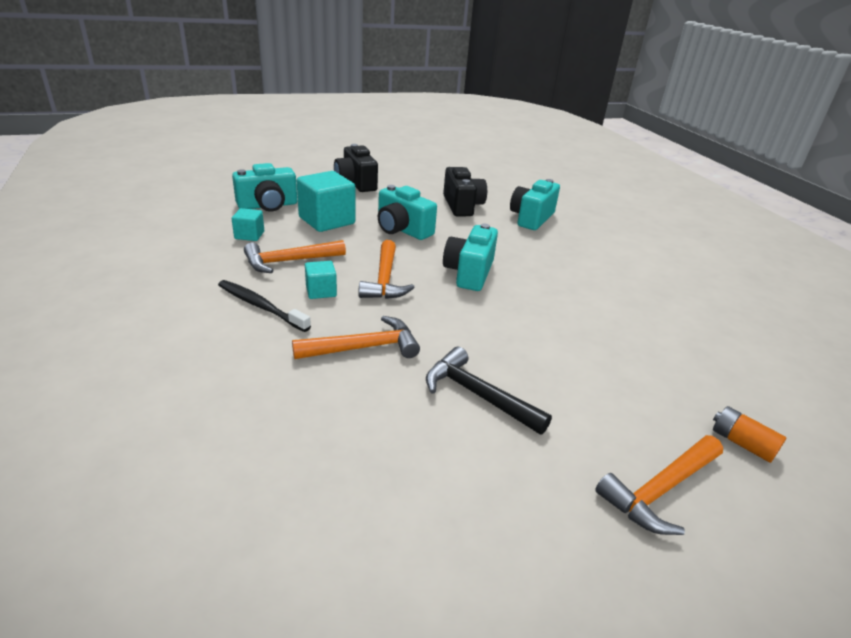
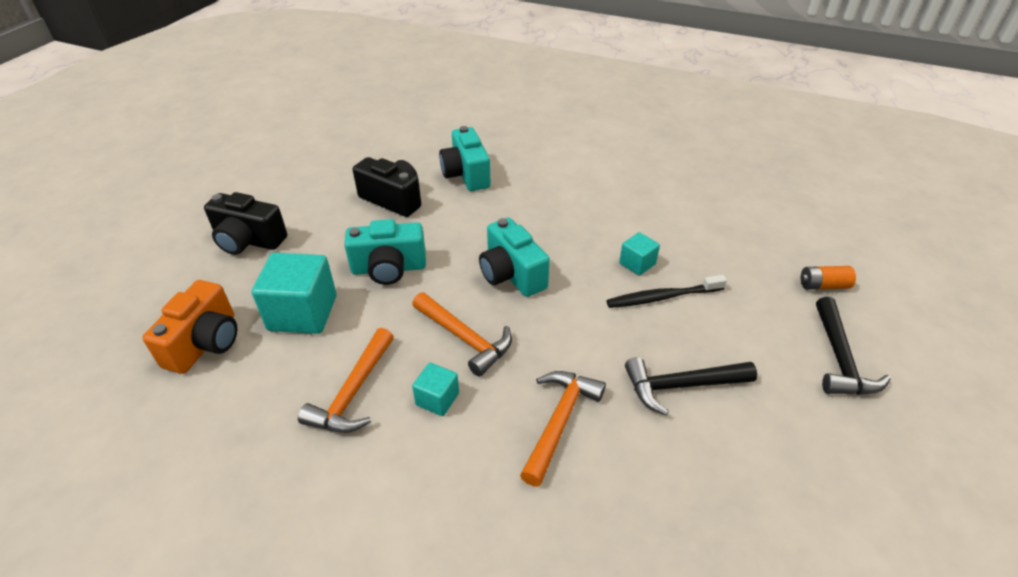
camera: 45 degrees left, 10 degrees up
black toothbrush [218,280,311,332] -> black toothbrush moved to [606,275,727,308]
turquoise camera [232,163,297,212] -> orange camera [142,280,237,374]
turquoise cube [232,208,264,241] -> turquoise cube moved to [619,232,660,276]
orange hammer [595,435,723,535] -> black hammer [816,297,891,395]

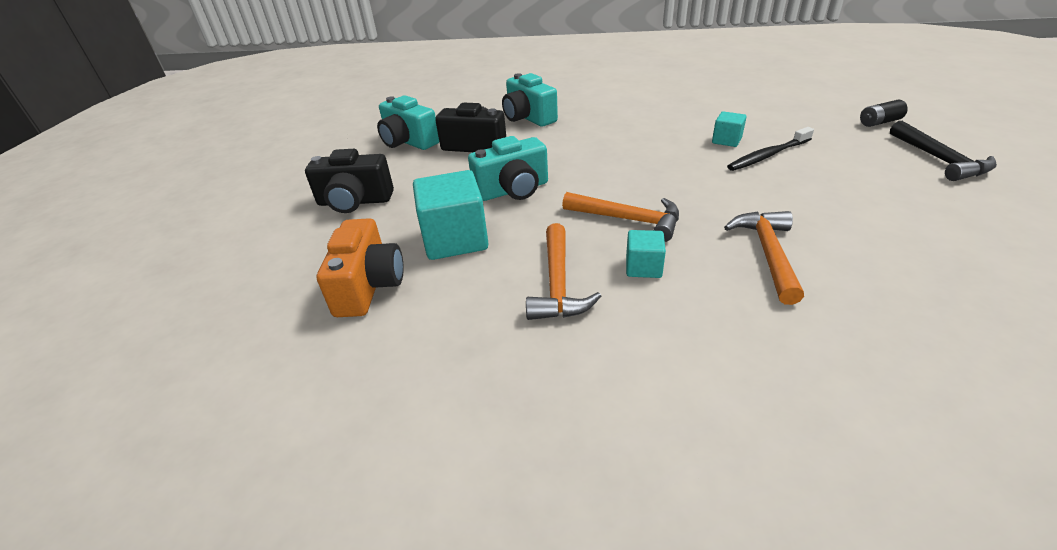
camera: 15 degrees left, 5 degrees down
turquoise camera [479,218,550,297] -> turquoise camera moved to [377,95,439,150]
black hammer [625,357,757,416] -> none
orange battery [800,266,856,290] -> black battery [860,100,908,127]

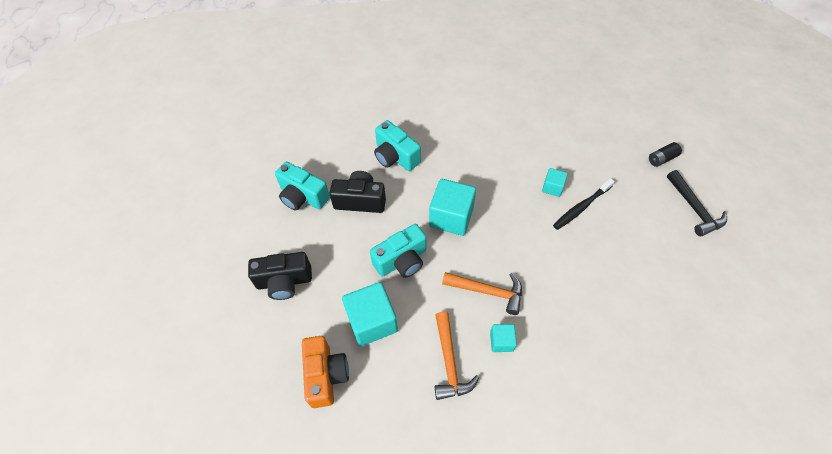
camera: 10 degrees left, 20 degrees up
orange hammer [724,211,804,305] -> none
none -> turquoise cube [429,179,476,236]

